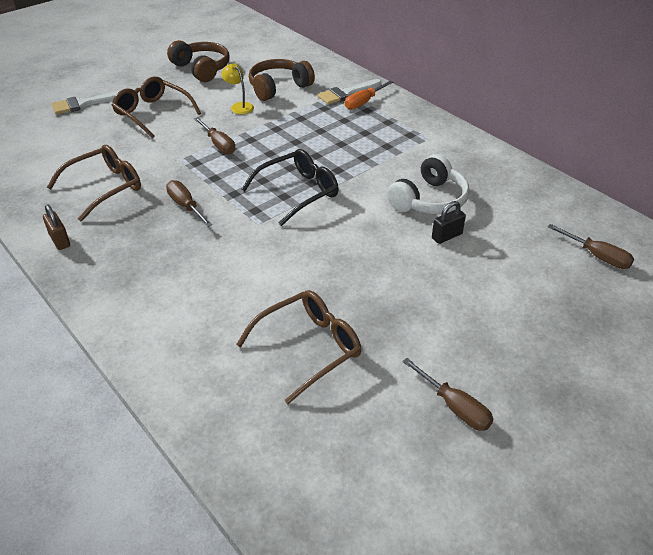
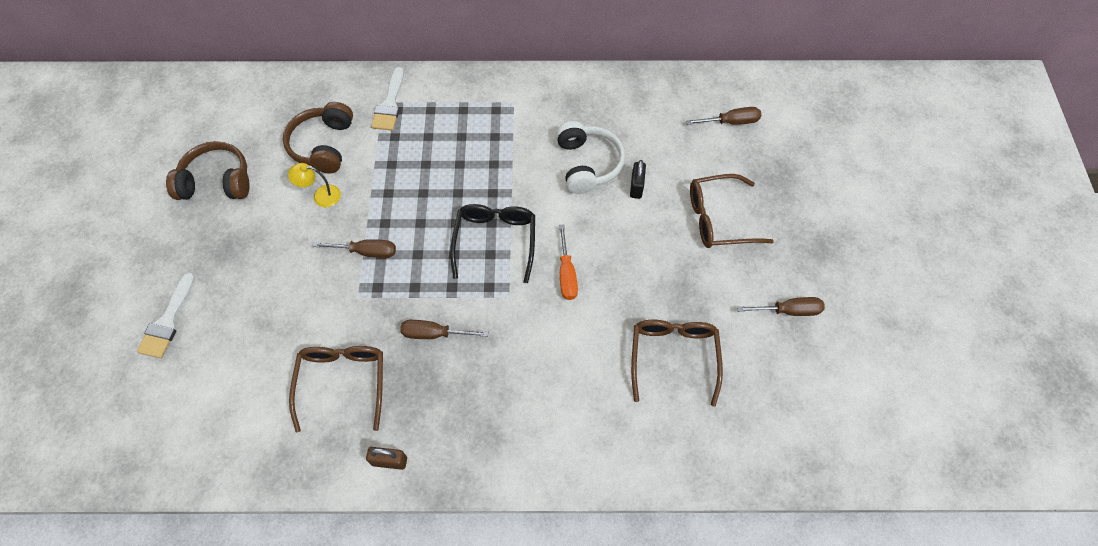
camera: 50 degrees left, 20 degrees up
brown glasses [112,77,201,138] -> brown glasses moved to [690,174,774,248]
orange screwdriver [345,81,393,110] -> orange screwdriver moved to [559,224,578,300]

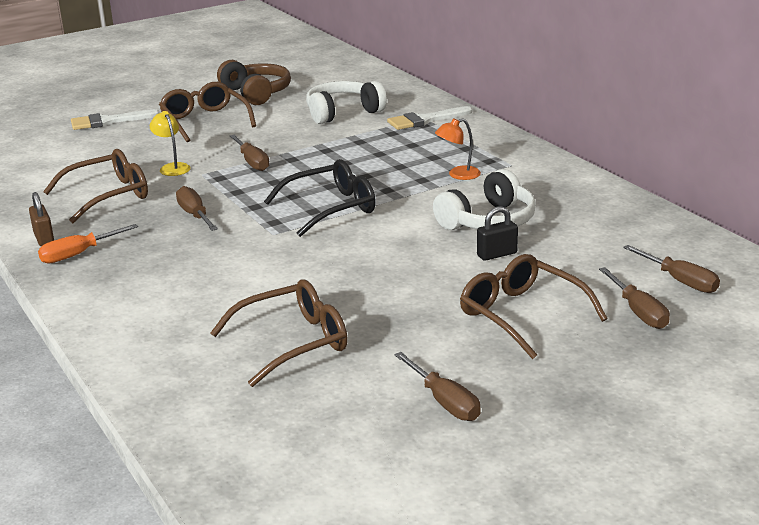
camera: 60 degrees right, 35 degrees down
brown headphones [283,102,353,173] -> white headphones [306,81,387,124]
yellow lamp [288,163,341,207] -> yellow lamp moved to [150,111,191,176]
orange screwdriver [559,224,578,300] -> orange screwdriver moved to [38,224,138,264]
none -> brown glasses [159,82,256,142]
none -> orange lamp [435,118,481,180]
none -> brown screwdriver [599,267,670,329]

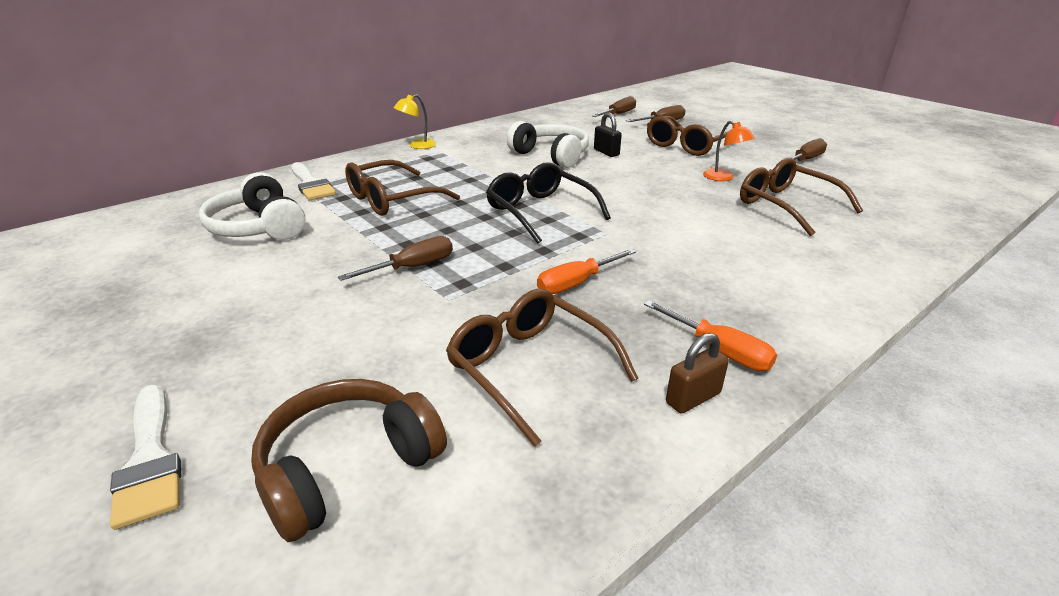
camera: 100 degrees left, 5 degrees up
yellow lamp [150,111,191,176] -> yellow lamp moved to [393,94,436,149]
brown glasses [159,82,256,142] -> brown glasses moved to [345,160,460,216]
brown screwdriver [176,186,218,231] -> orange screwdriver [537,249,636,294]
brown headphones [217,60,291,105] -> brown headphones moved to [251,379,447,542]
orange lamp [435,118,481,180] -> orange lamp moved to [703,121,755,181]

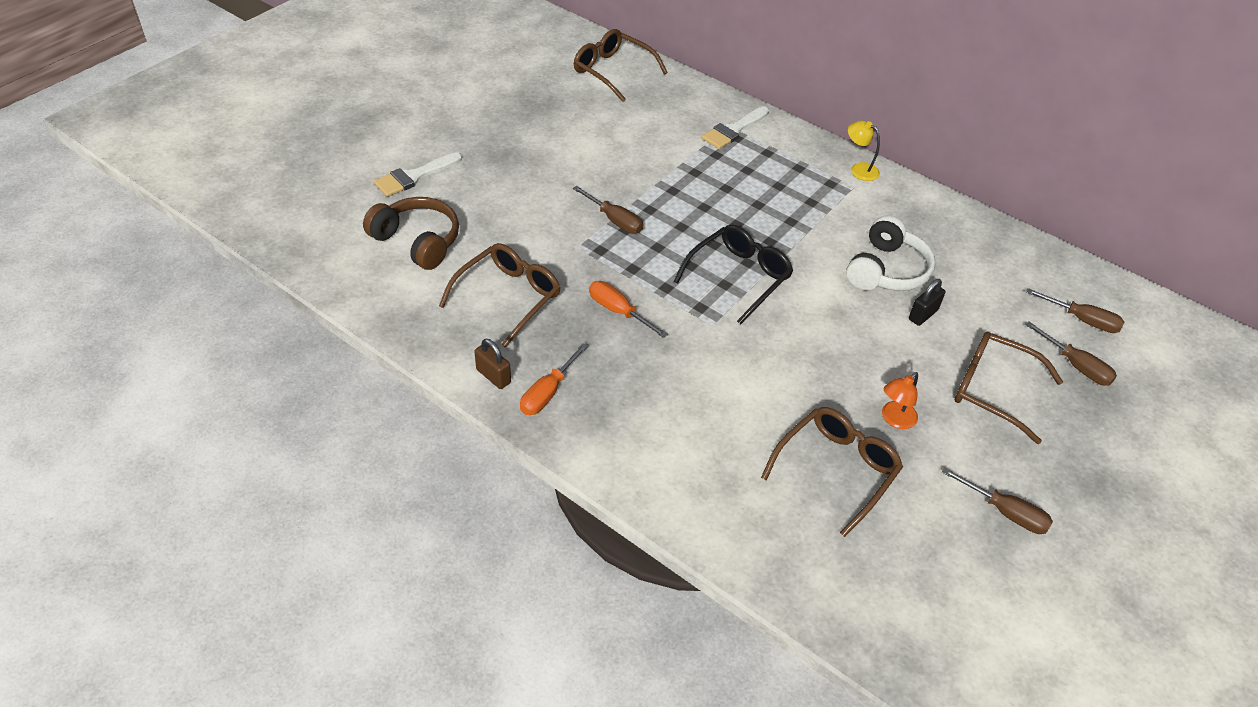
camera: 75 degrees right, 15 degrees up
white headphones [199,172,306,240] -> none
brown glasses [345,160,460,216] -> brown glasses moved to [574,29,668,102]

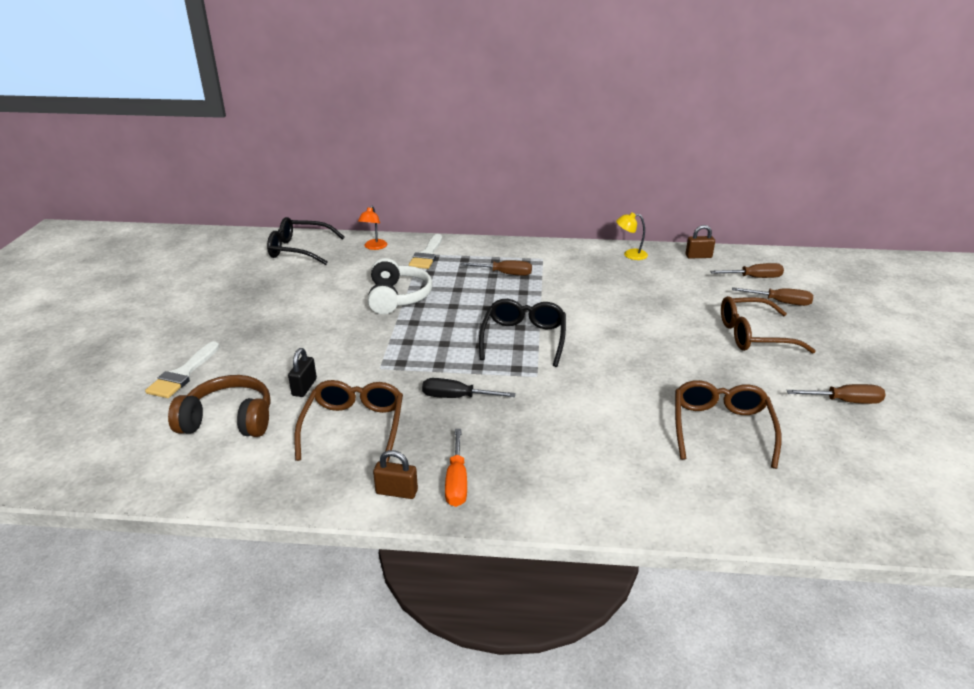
camera: 30 degrees left, 15 degrees down
brown screwdriver [573,186,643,234] -> brown screwdriver moved to [460,260,532,276]
brown glasses [574,29,668,102] -> black glasses [267,217,345,265]
orange screwdriver [589,281,668,338] -> black screwdriver [422,378,516,398]
white headphones [846,215,936,291] -> white headphones moved to [368,258,433,314]
yellow lamp [848,121,880,181] -> yellow lamp moved to [616,212,648,260]
orange lamp [882,372,918,429] -> orange lamp moved to [358,206,387,250]
black padlock [909,279,945,326] -> black padlock moved to [288,348,317,397]
none -> brown padlock [685,225,715,259]

